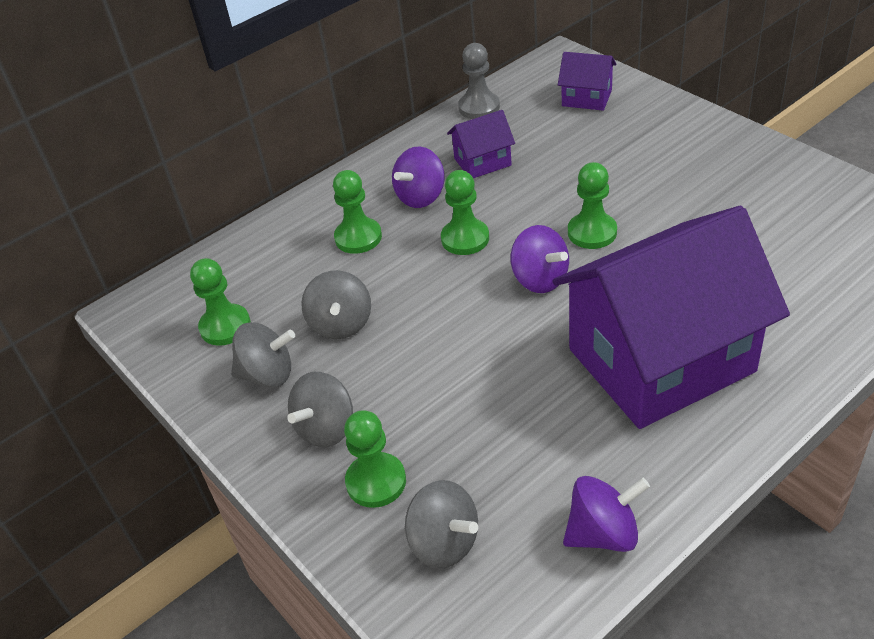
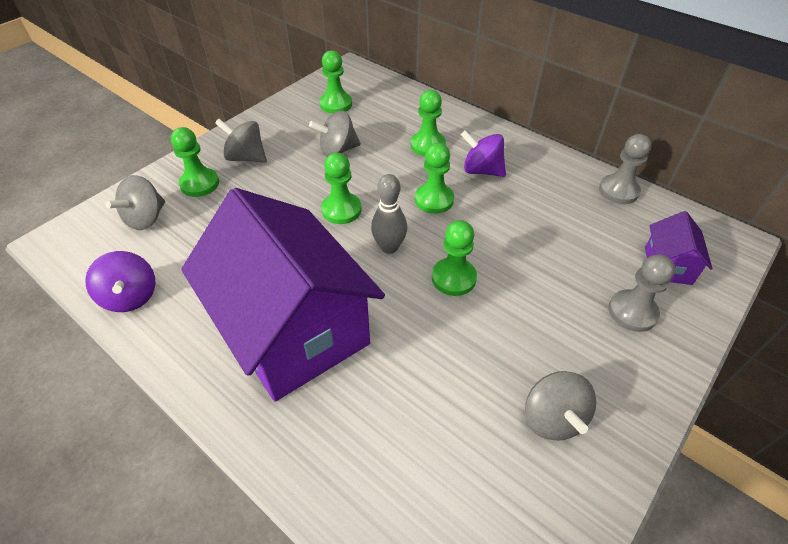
camera: 75 degrees right, 5 degrees up
grey spinning top [231,322,295,387] -> grey spinning top moved to [525,371,596,441]
purple house [447,110,515,178] -> none
purple spinning top [511,225,569,293] -> grey bowling pin [371,174,407,254]
none -> green pawn [321,153,361,224]
none -> grey pawn [608,254,675,332]

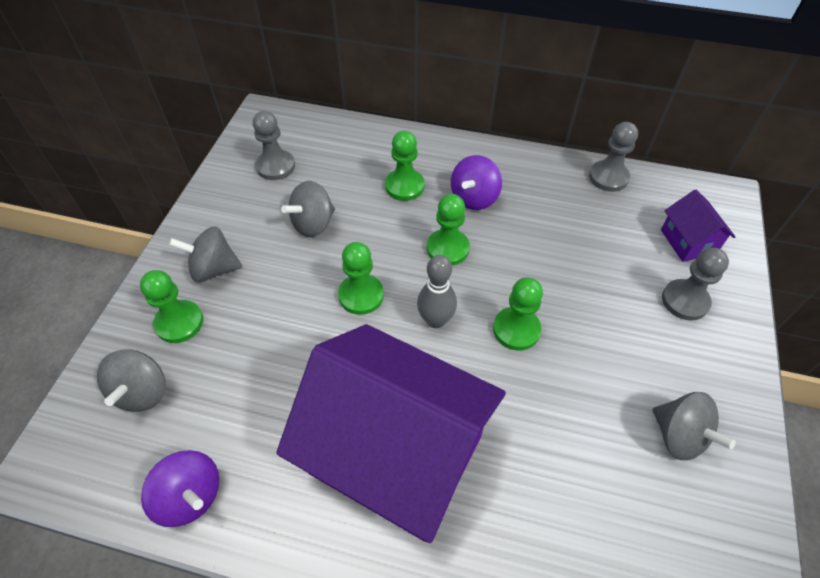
camera: 25 degrees left, 5 degrees up
green pawn [319,50,352,114] -> grey pawn [253,111,295,180]
purple spinning top [461,130,506,177] -> purple spinning top turned 60 degrees counterclockwise [451,155,502,210]

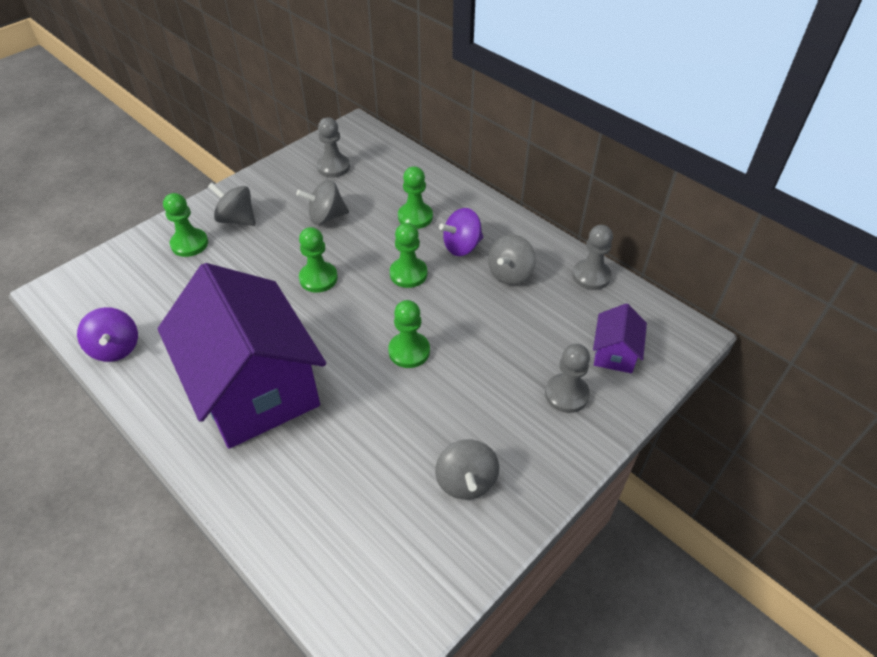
camera: 30 degrees right, 5 degrees down
grey spinning top [97,349,165,412] -> grey spinning top moved to [488,234,536,285]
grey bowling pin [417,255,457,328] -> none

